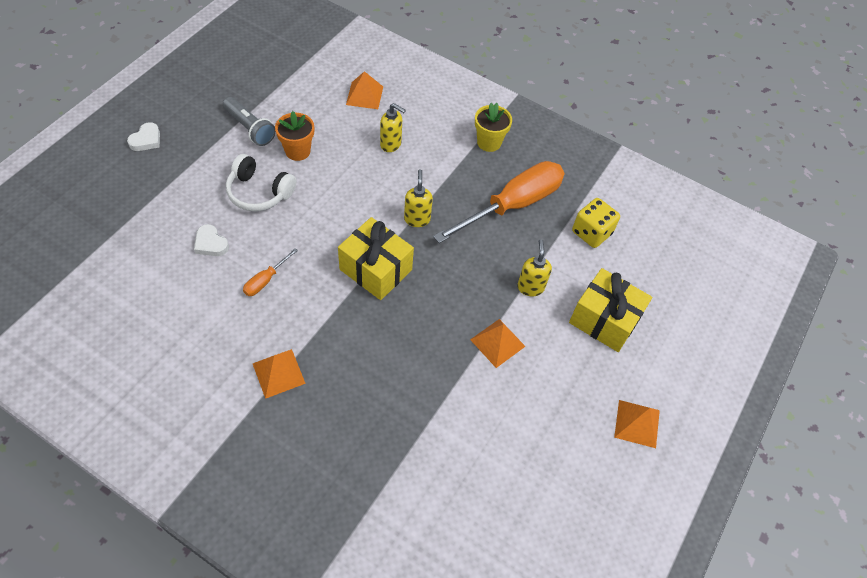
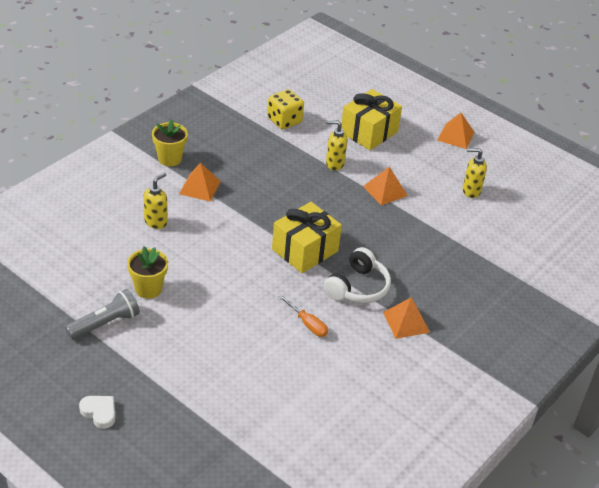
camera: 80 degrees left, 15 degrees down
white heart [194,224,229,256] -> none
white headphones [226,154,296,212] -> white headphones moved to [324,247,391,303]
orange flower pot [275,111,314,161] -> yellow flower pot [127,246,168,299]
orange pyramid [346,71,383,109] -> orange pyramid moved to [179,163,221,202]
yellow soap dispenser [404,169,433,227] -> yellow soap dispenser moved to [463,148,487,198]
orange screwdriver [433,161,565,243] -> none

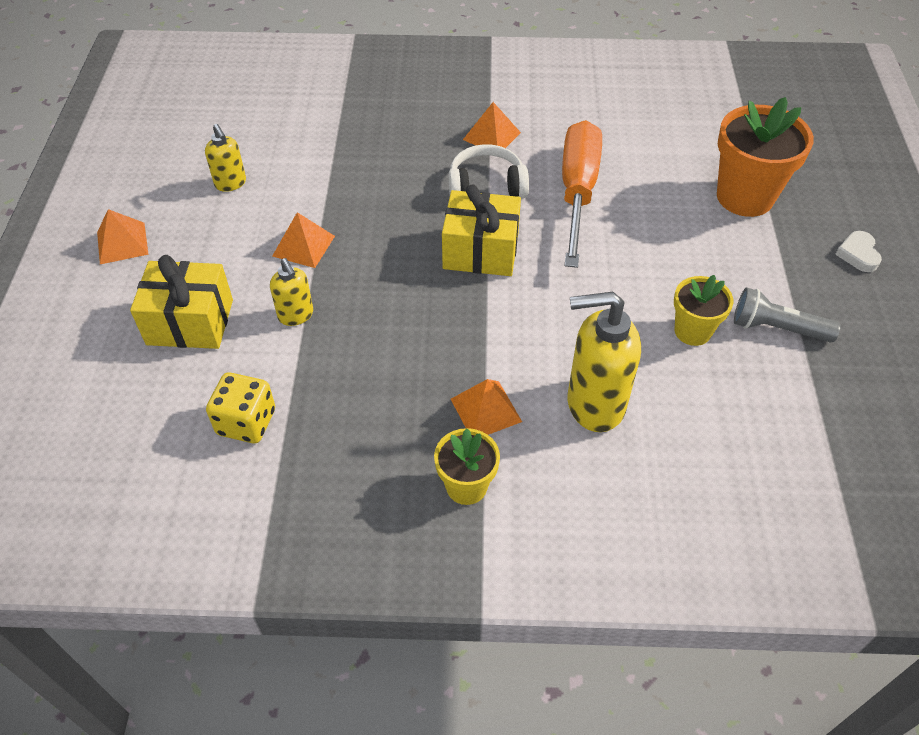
camera: 125 degrees left, 10 degrees up
yellow soap dispenser [143,172,168,229] -> yellow soap dispenser [567,292,641,432], size x1.84
orange screwdriver [278,294,328,337] -> orange screwdriver [562,120,602,268], size x2.41
none -> orange flower pot [717,97,814,217]

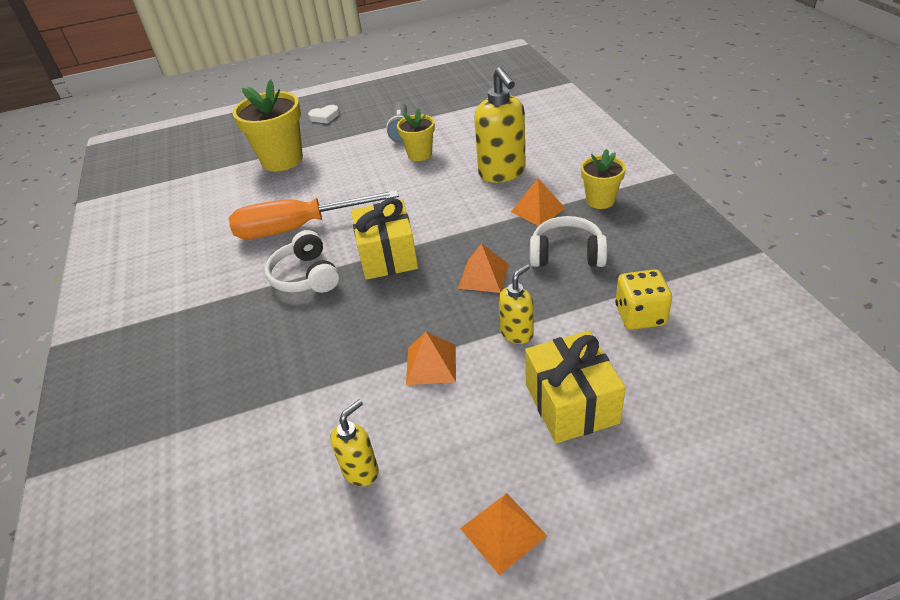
camera: 105 degrees left, 10 degrees down
orange pyramid [463,102,521,148] -> orange pyramid moved to [458,243,509,293]
orange flower pot [717,97,814,217] -> yellow flower pot [232,79,303,171]
none -> white headphones [530,216,608,267]

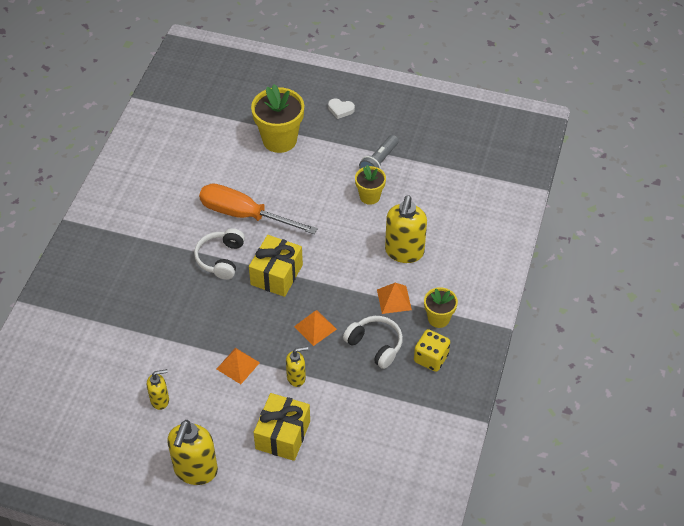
camera: 30 degrees right, 10 degrees up
orange pyramid [460,493,547,575] -> yellow soap dispenser [167,420,218,485]
yellow dice [615,269,672,330] -> yellow dice moved to [414,329,450,372]

